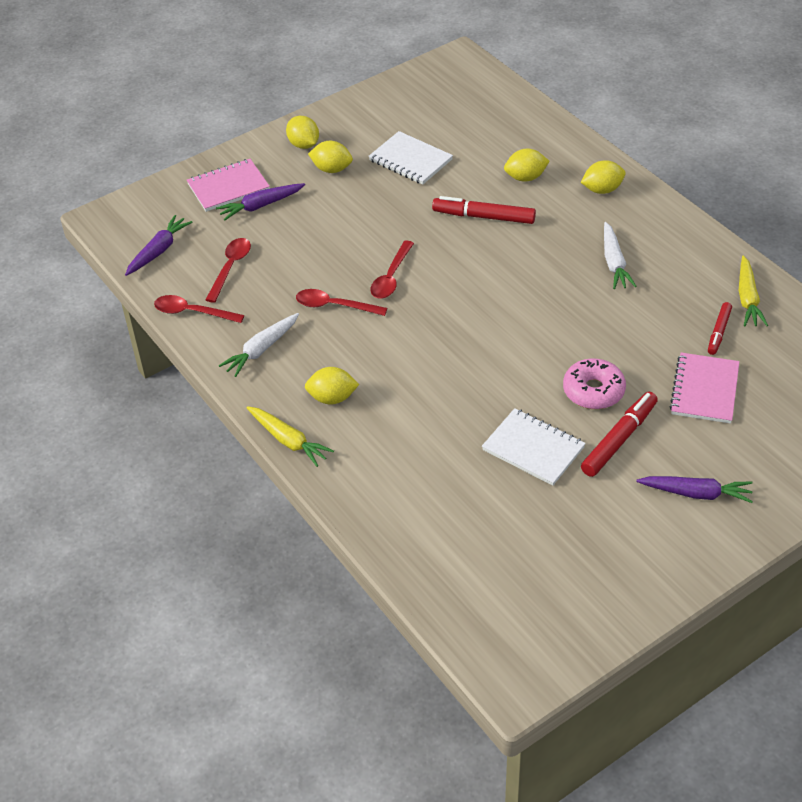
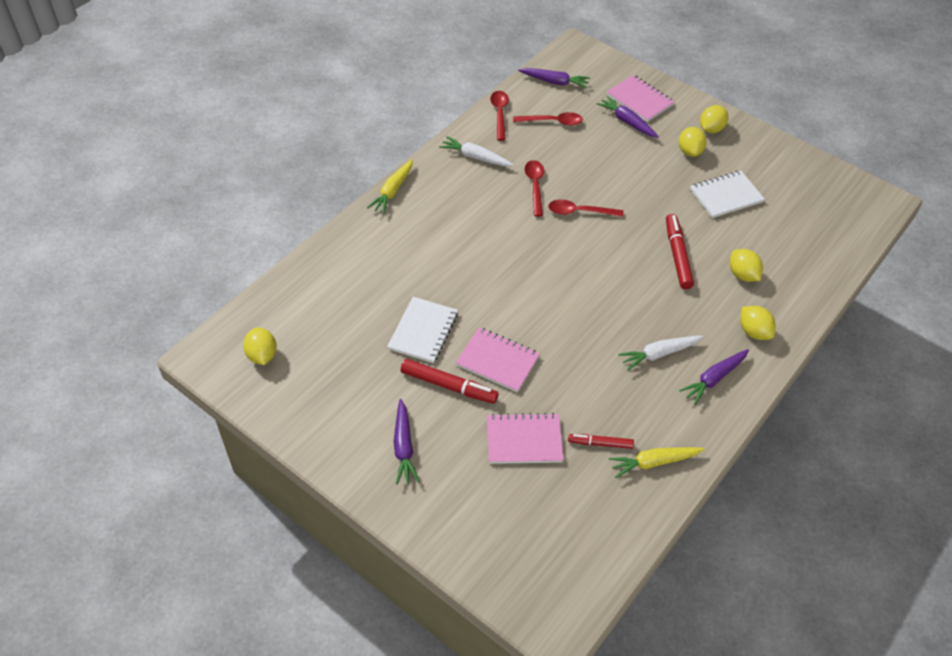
camera: 70 degrees right, 5 degrees up
yellow lemon [305,367,359,405] -> yellow lemon moved to [243,327,277,365]
white notebook [368,131,453,185] -> white notebook turned 45 degrees clockwise [690,171,765,218]
pink donut [563,359,626,409] -> pink notebook [456,328,540,392]
none -> purple carrot [679,349,749,405]

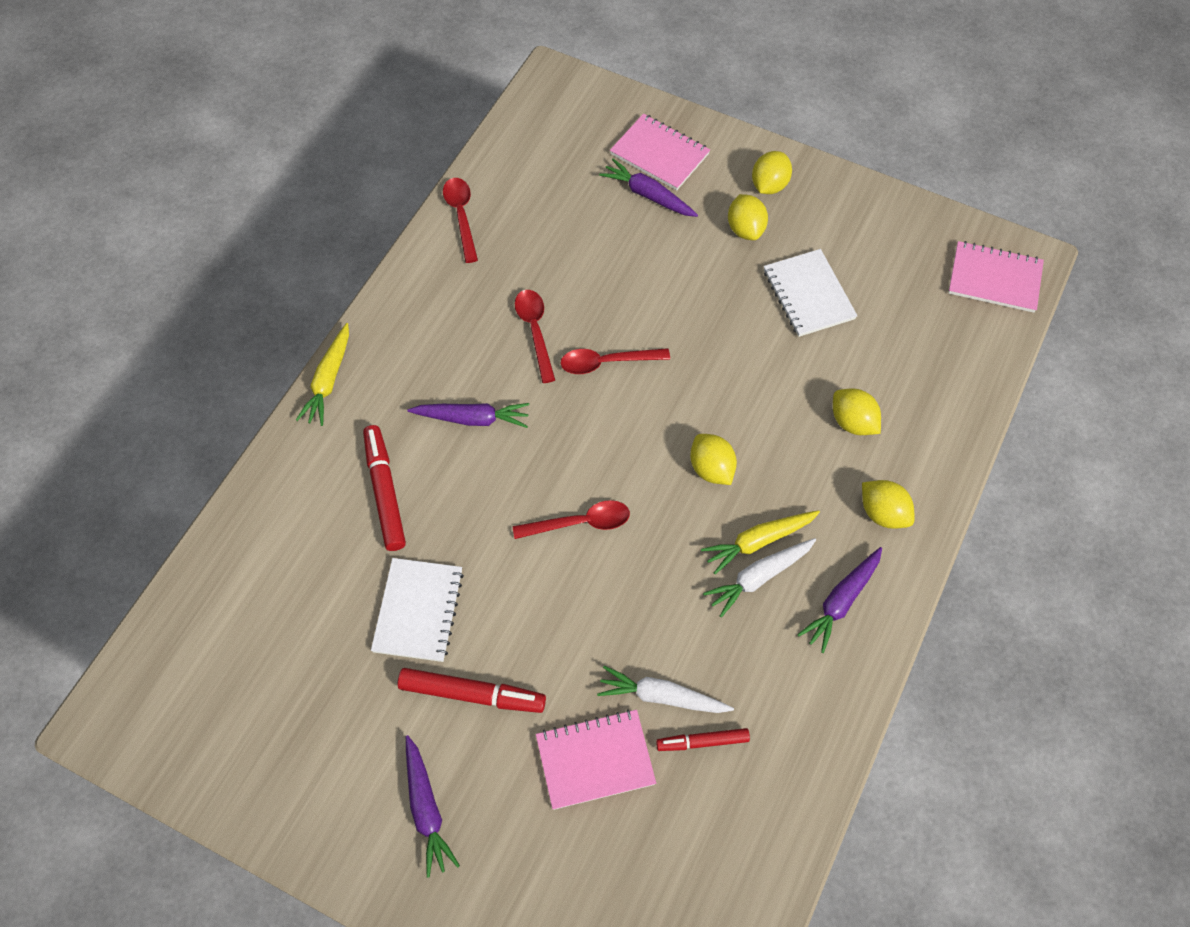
camera: 10 degrees left, 10 degrees up
yellow lemon [243,327,277,365] -> yellow lemon moved to [690,434,737,485]
white carrot [439,136,514,166] -> white carrot moved to [597,666,734,713]
pink notebook [456,328,540,392] -> pink notebook moved to [948,241,1044,313]
red spoon [513,112,583,126] -> red spoon moved to [513,500,630,539]
purple carrot [518,68,590,88] -> purple carrot moved to [408,403,529,428]
yellow carrot [609,447,705,478] -> yellow carrot moved to [701,510,820,574]
red marker [666,214,694,289] -> red marker moved to [363,425,406,551]
white notebook [690,171,765,218] -> white notebook turned 75 degrees counterclockwise [764,249,858,337]

